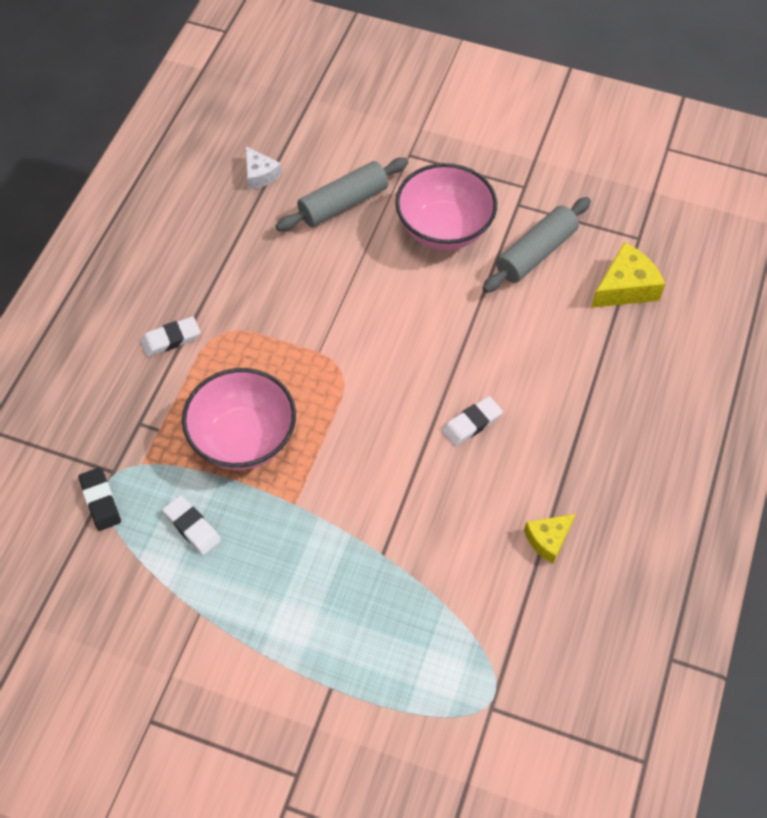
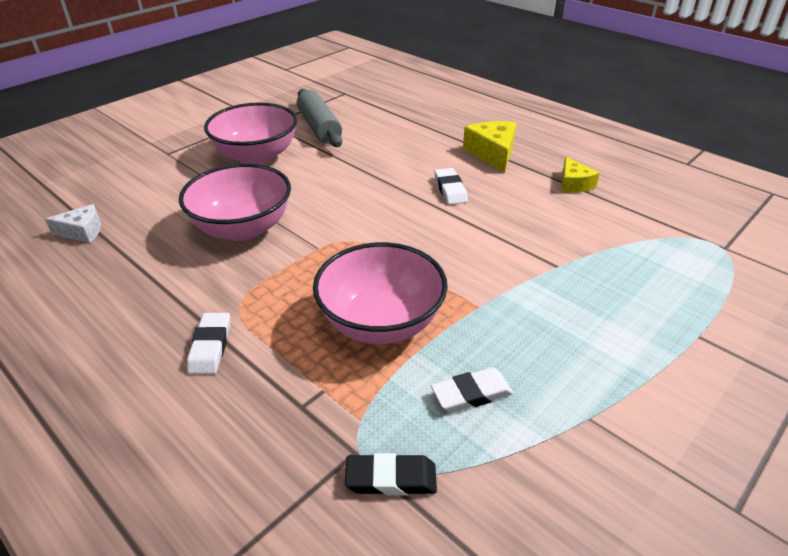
camera: 65 degrees left, 20 degrees down
grey rolling pin [276,158,408,231] -> none
yellow cheese [591,242,665,308] -> yellow cheese moved to [463,121,516,173]
none -> pink bowl [179,163,291,241]

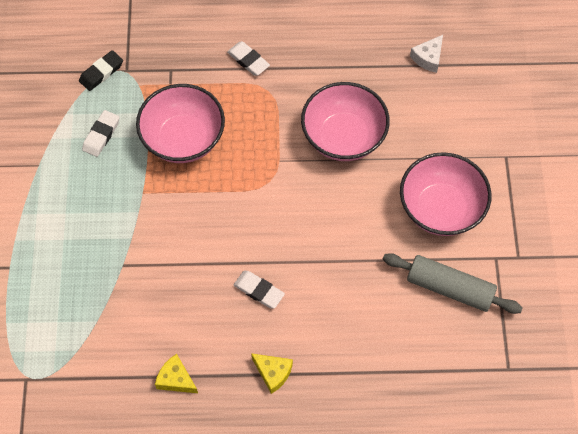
camera: 135 degrees right, 25 degrees up
yellow cheese [463,121,516,173] -> yellow cheese [251,353,293,394], size x0.64

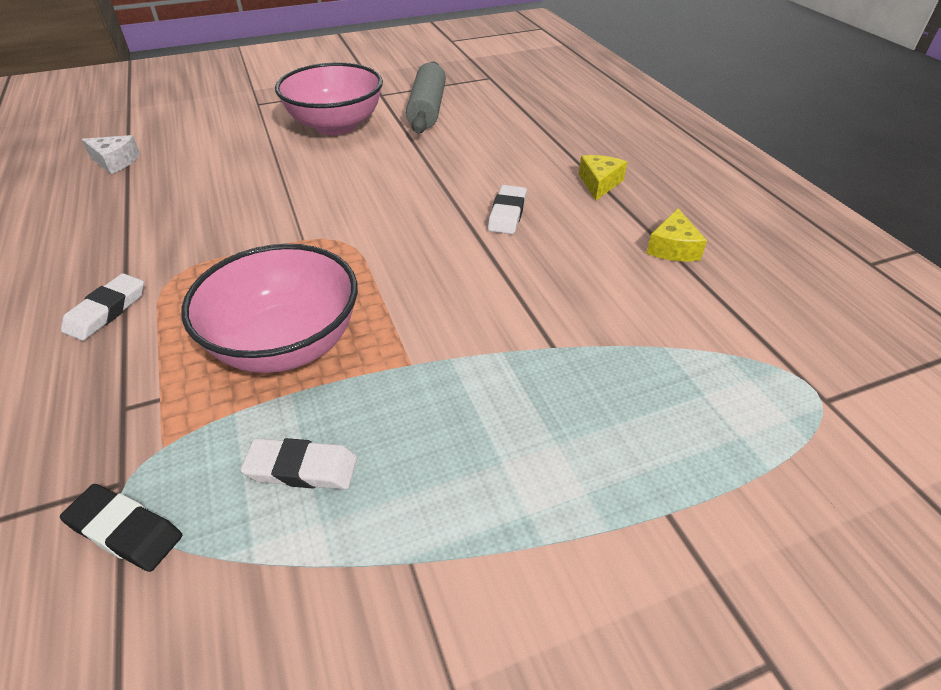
camera: 110 degrees left, 20 degrees down
pink bowl [301,82,390,161] -> none

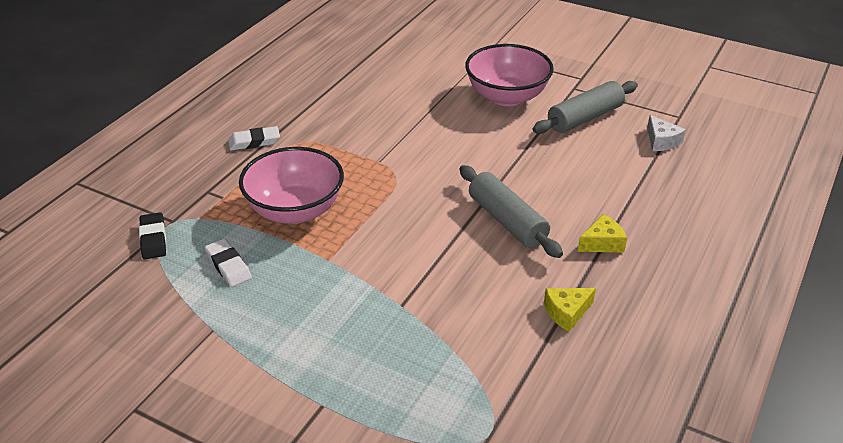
camera: 50 degrees right, 5 degrees down
white cheese [81,135,140,174] -> white cheese moved to [647,115,686,151]
white eraser [488,185,527,234] -> grey rolling pin [460,165,563,258]

